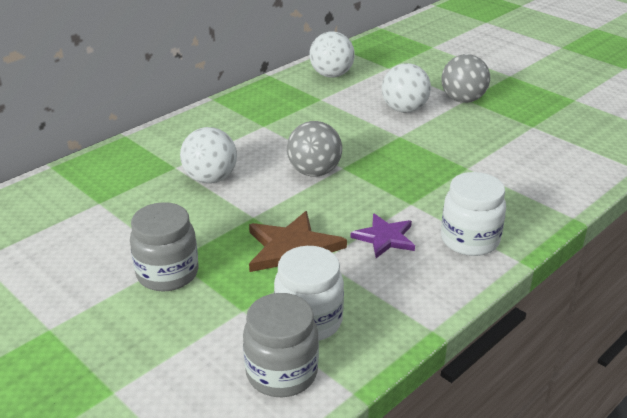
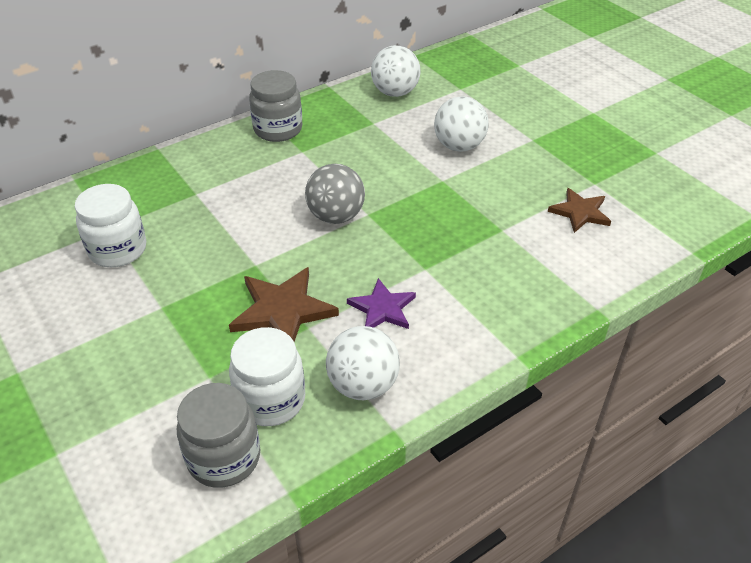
camera: 10 degrees right, 10 degrees up
grey jar [130,202,198,292] -> grey jar moved to [249,70,302,142]
white ball [180,127,237,184] -> white ball moved to [326,326,400,400]
grey ball [441,54,490,103] -> none
white jar [441,172,506,256] -> white jar moved to [75,184,146,267]
none -> brown star [548,188,611,233]

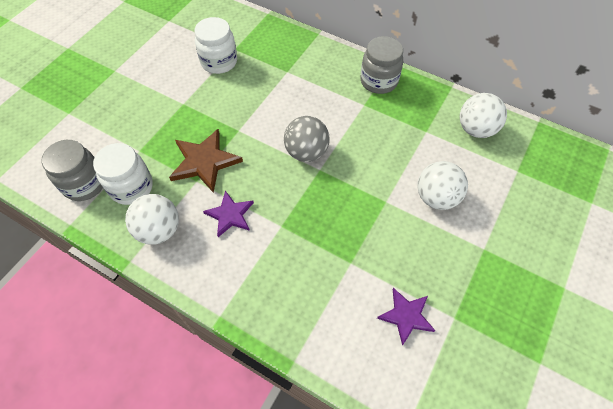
camera: 65 degrees right, 15 degrees up
brown star [548,188,611,233] -> purple star [377,288,435,346]

